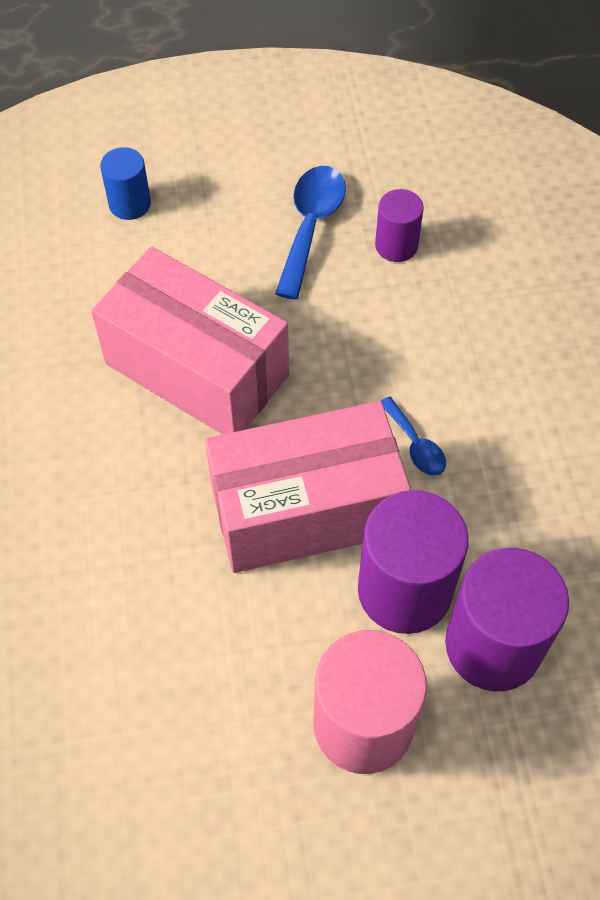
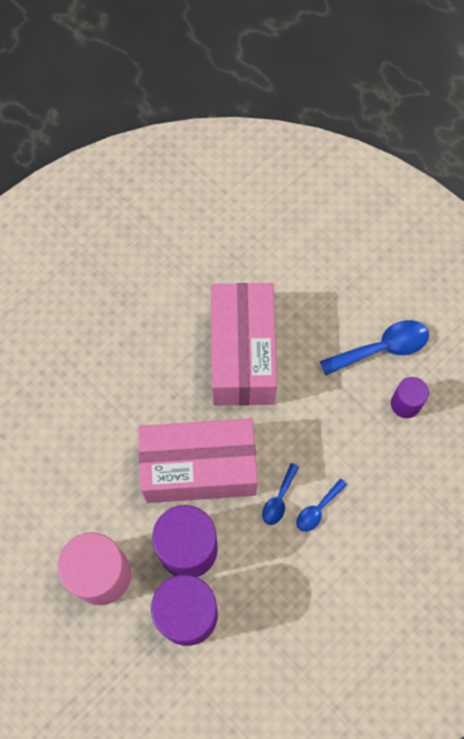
camera: 55 degrees right, 10 degrees up
blue cylinder [100,147,151,220] -> none
pink box [205,401,411,573] -> pink box turned 45 degrees counterclockwise [138,418,258,503]
none -> blue spoon [296,479,347,532]

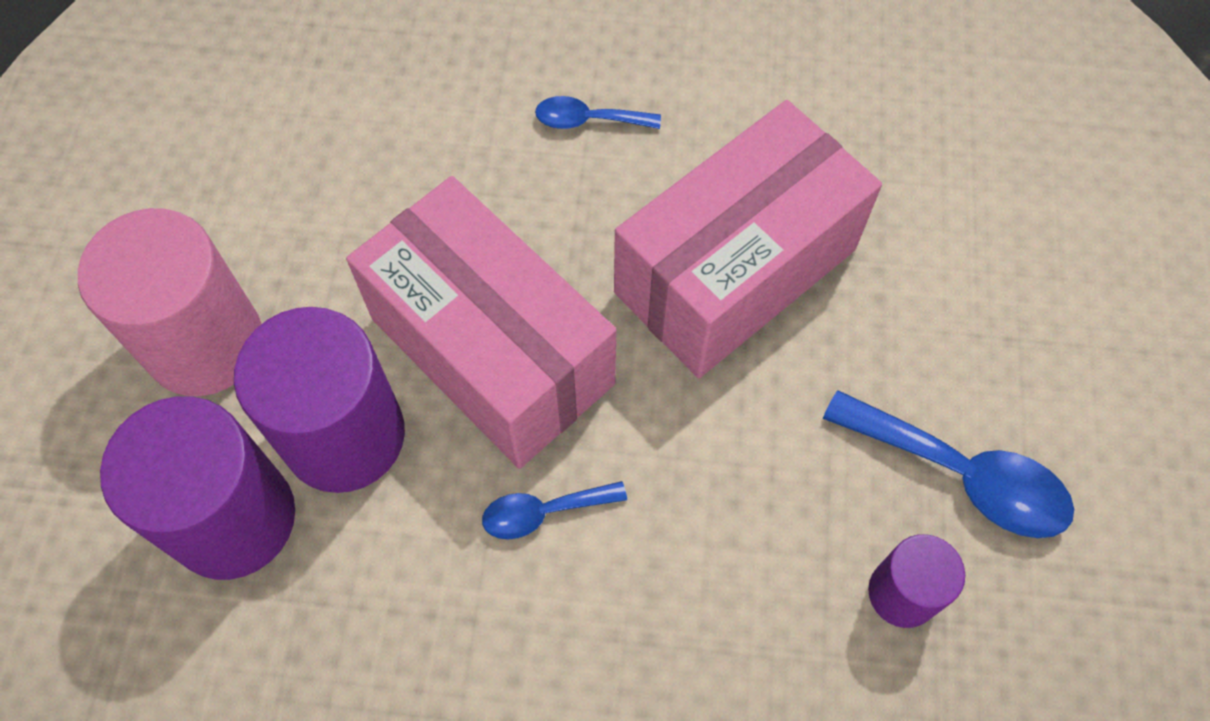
camera: 50 degrees right, 5 degrees down
blue spoon [296,479,347,532] -> blue spoon moved to [535,96,661,129]

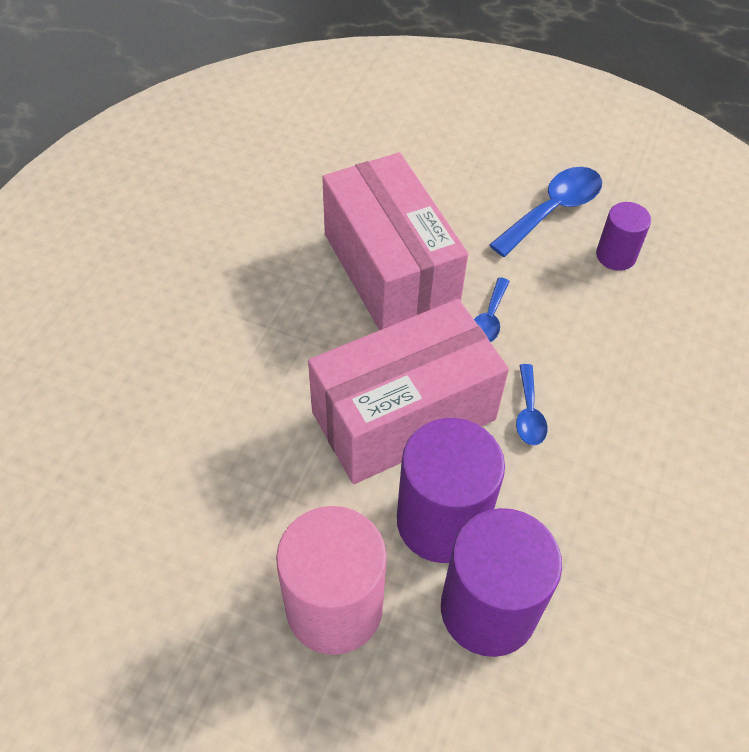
camera: 75 degrees left, 10 degrees down
blue spoon [535,96,661,129] -> blue spoon moved to [474,277,510,342]

